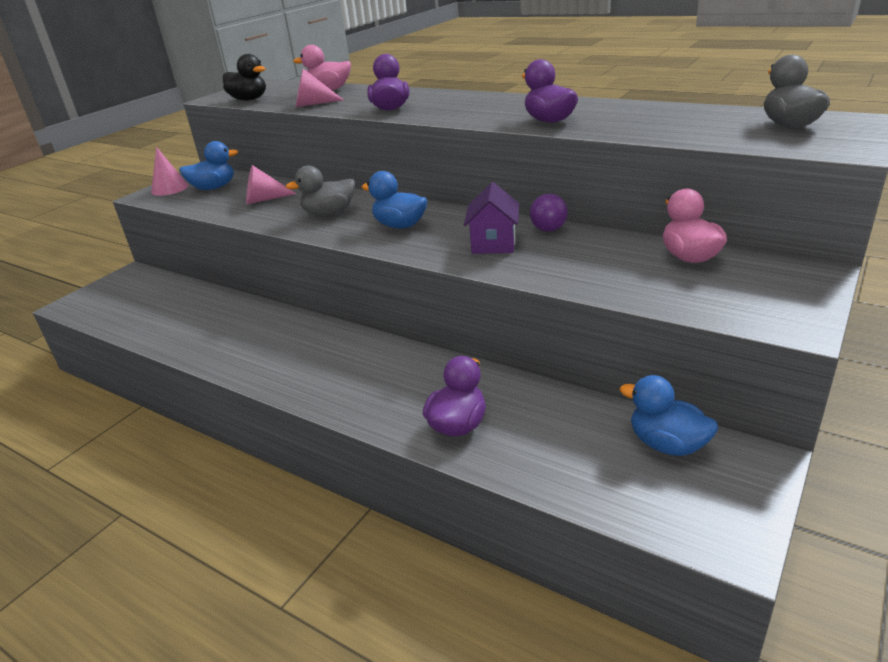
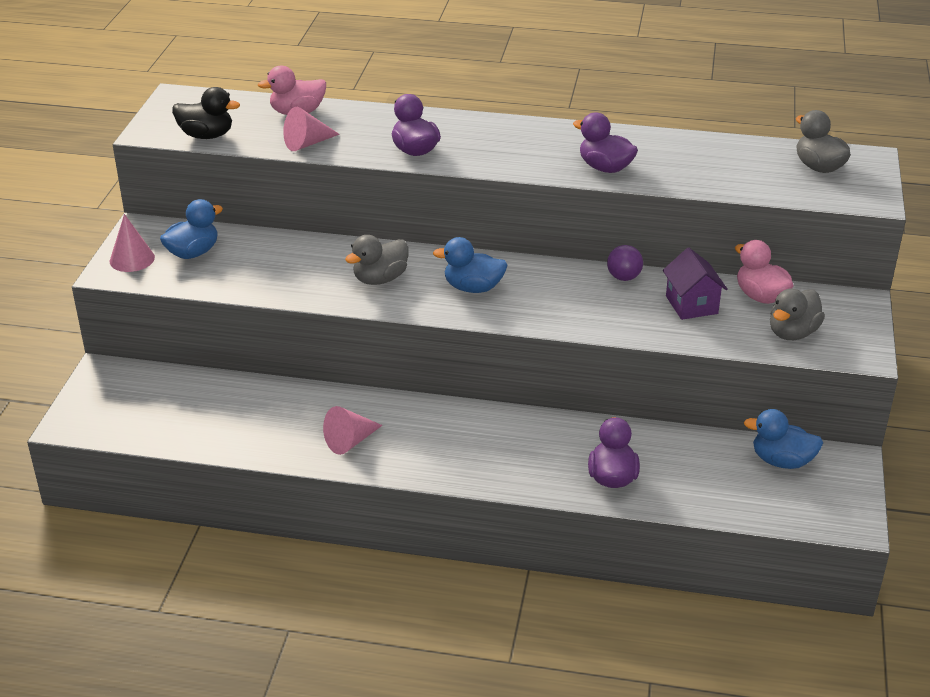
camera: 25 degrees left, 5 degrees up
pink cone [246,165,297,204] -> pink cone moved to [323,406,383,455]
purple house [464,182,519,254] -> purple house moved to [663,248,727,320]
none -> grey duck [770,288,825,340]

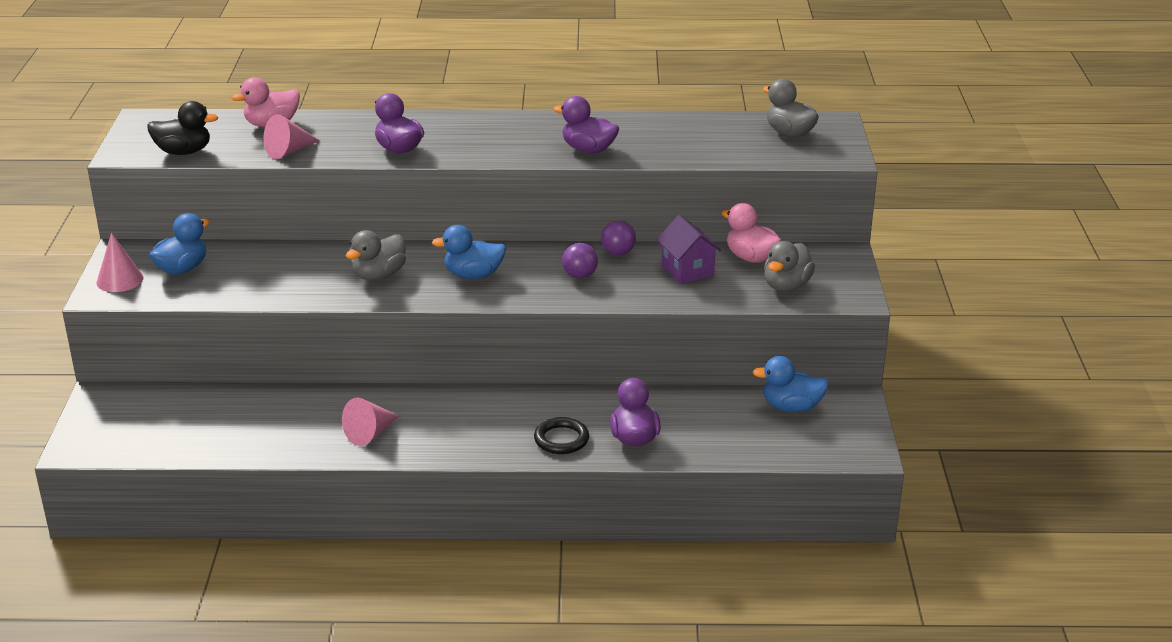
camera: 10 degrees left, 5 degrees down
none -> black ring [534,417,589,454]
none -> purple ball [562,243,598,279]

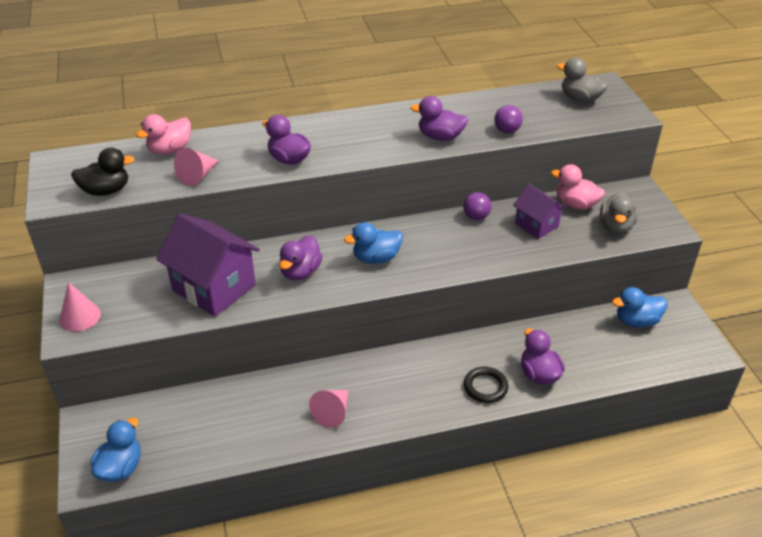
camera: 15 degrees left, 10 degrees up
blue duck [149,213,210,275] -> blue duck moved to [91,418,141,482]
grey duck [346,230,406,281] -> purple duck [279,236,322,280]
purple ball [562,243,598,279] -> purple ball moved to [494,105,523,133]
none -> purple house [156,213,260,317]

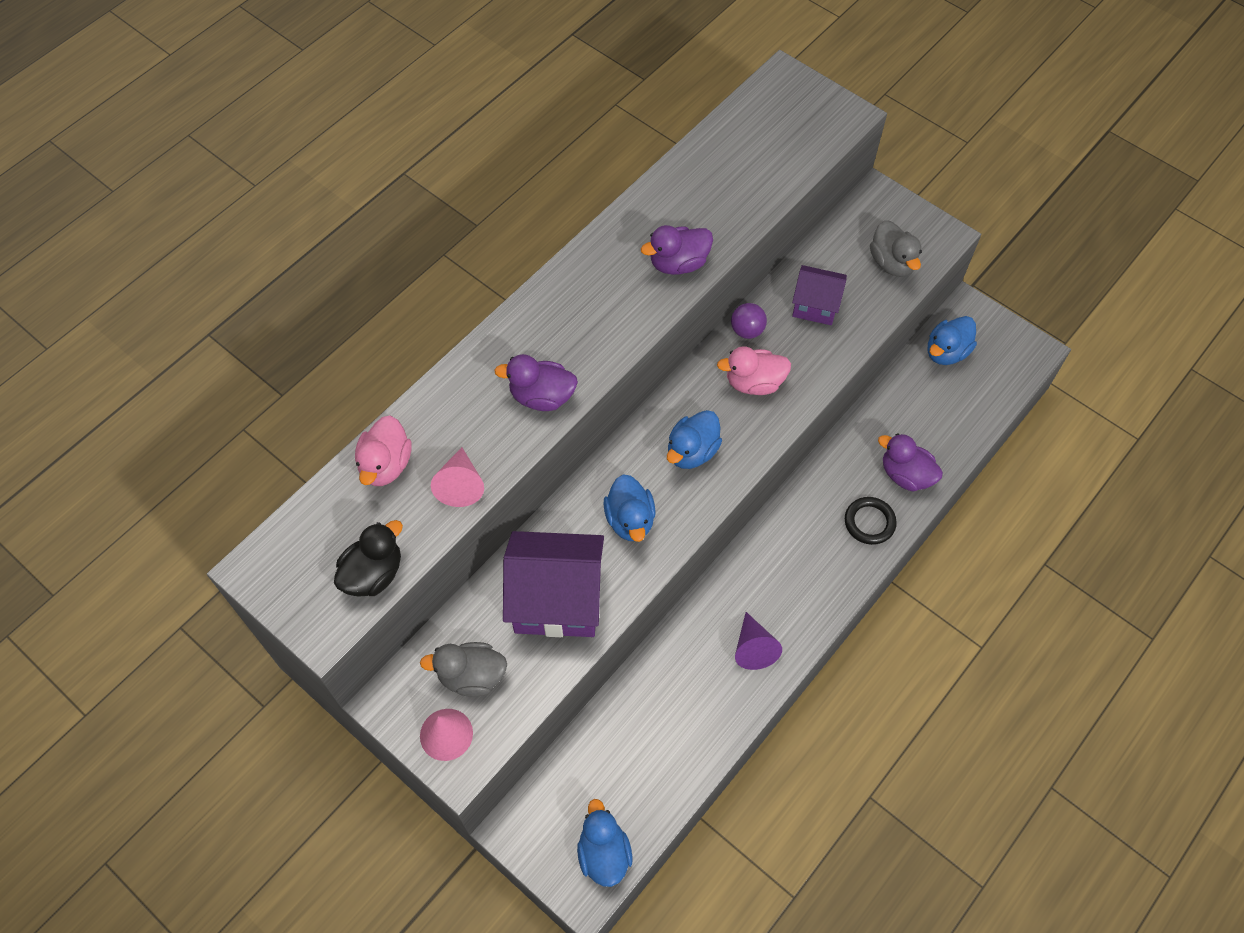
camera: 35 degrees left, 20 degrees up
purple duck [279,236,322,280] -> blue duck [603,474,656,542]
pink cone [309,390,349,428] -> purple cone [735,612,782,670]
purple ball [494,105,523,133] -> none
pink duck [551,164,605,210] -> pink duck moved to [717,346,791,395]
grey duck [557,58,608,103] -> grey duck moved to [420,642,507,697]

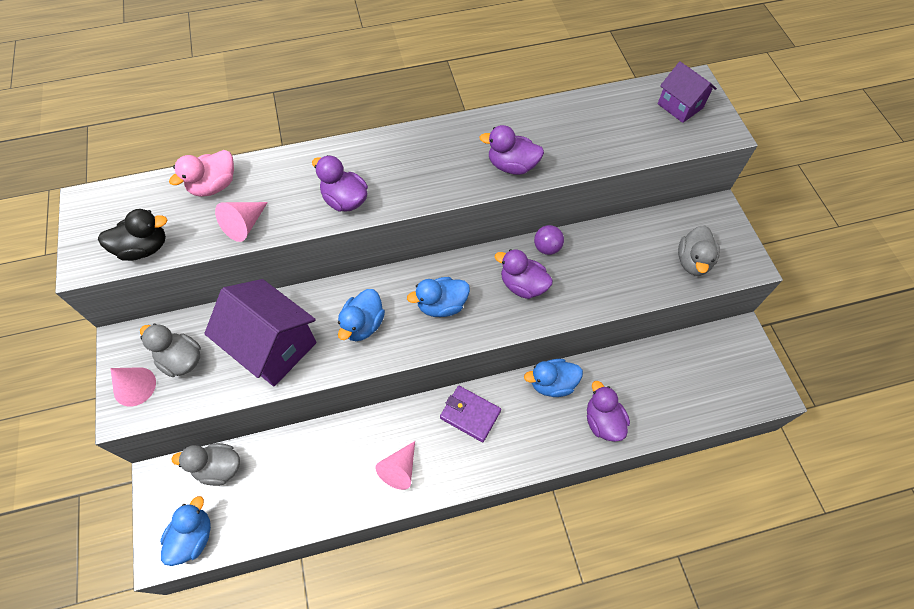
camera: 35 degrees right, 0 degrees up
pink duck [717,346,791,395] -> purple duck [495,249,553,299]
purple cone [735,612,782,670] -> pink cone [375,441,415,490]
purple house [792,265,847,325] -> purple house moved to [658,61,717,123]
black ring [845,497,897,545] -> none
blue duck [928,316,977,365] -> blue duck moved to [524,359,583,397]
none -> grey duck [171,443,240,486]
none -> purple wallet [440,386,501,442]

